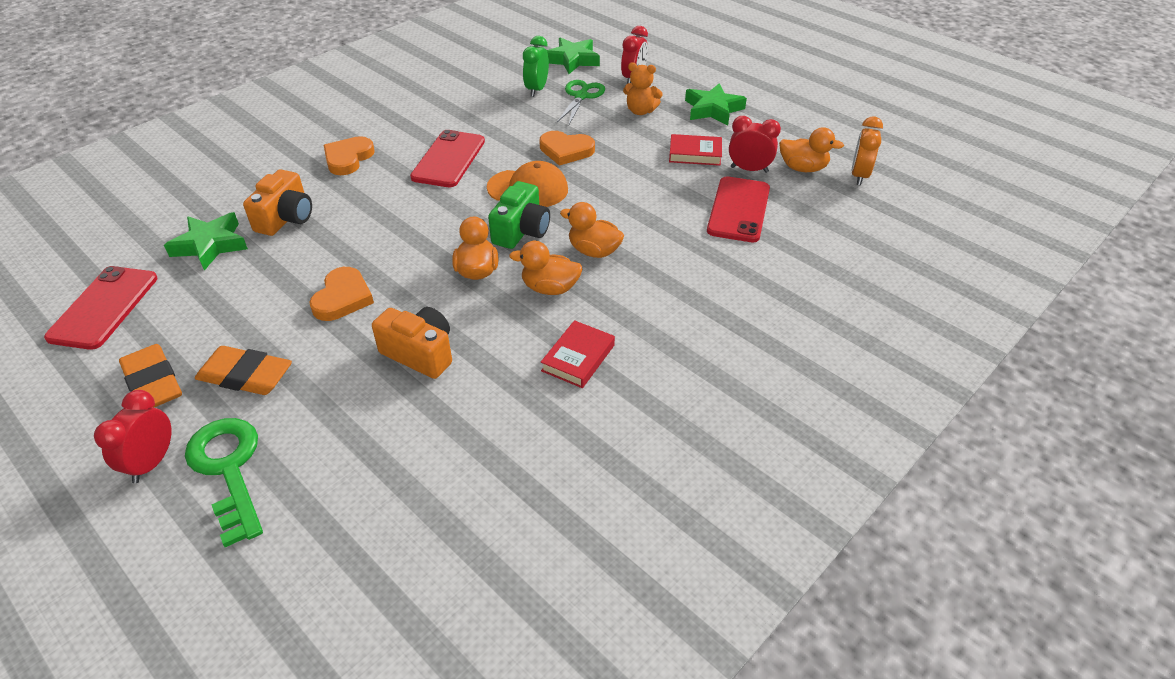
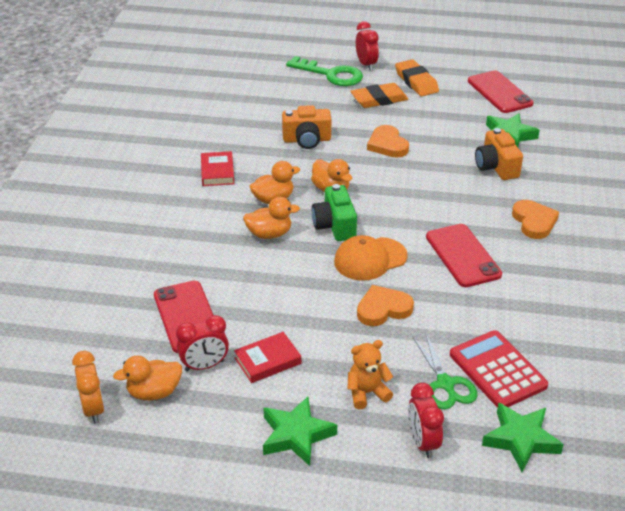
camera: 145 degrees right, 5 degrees down
orange eraser [119,344,182,407] -> orange eraser turned 45 degrees clockwise [395,59,439,96]
green clock [523,36,549,97] -> red calculator [450,330,548,408]

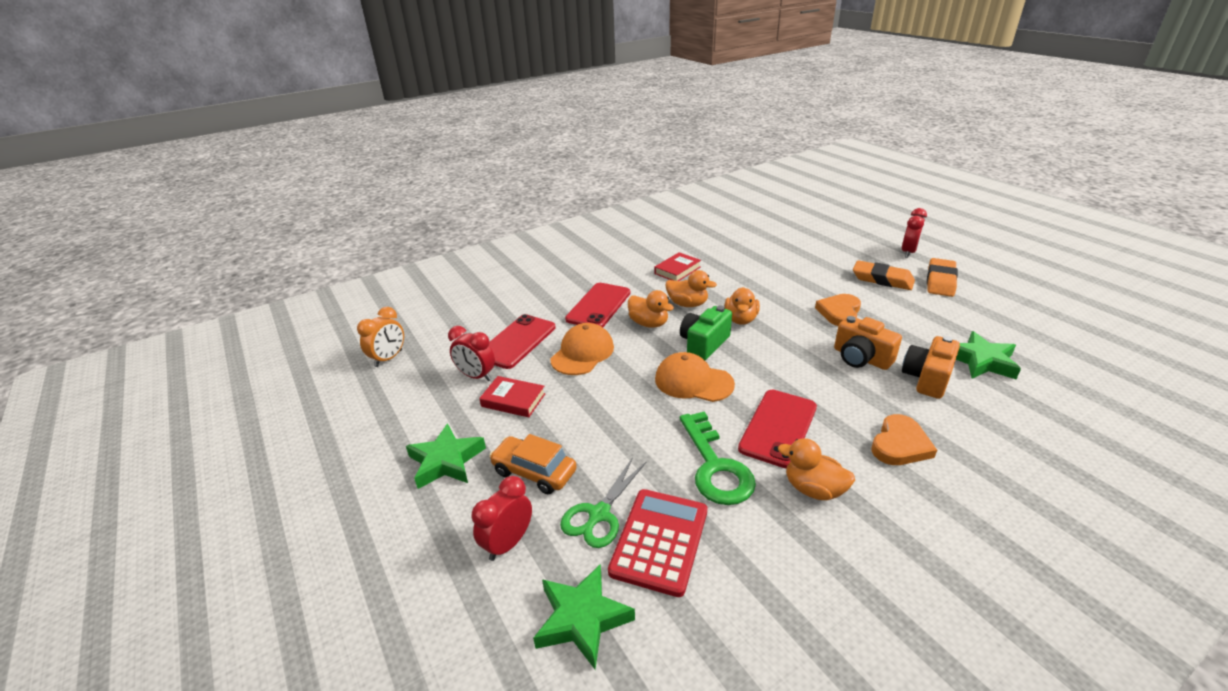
camera: 50 degrees right, 5 degrees down
orange duck [113,356,182,401] -> orange duck moved to [778,438,855,500]
orange camera [282,105,331,149] -> orange camera moved to [834,316,902,370]
green key [286,56,363,86] -> green key moved to [680,411,756,505]
orange teddy bear [347,340,393,409] -> orange car [489,434,577,494]
orange heart [357,285,414,326] -> none
red phone [468,70,534,113] -> red phone moved to [565,283,630,327]
none -> orange cap [550,323,614,375]

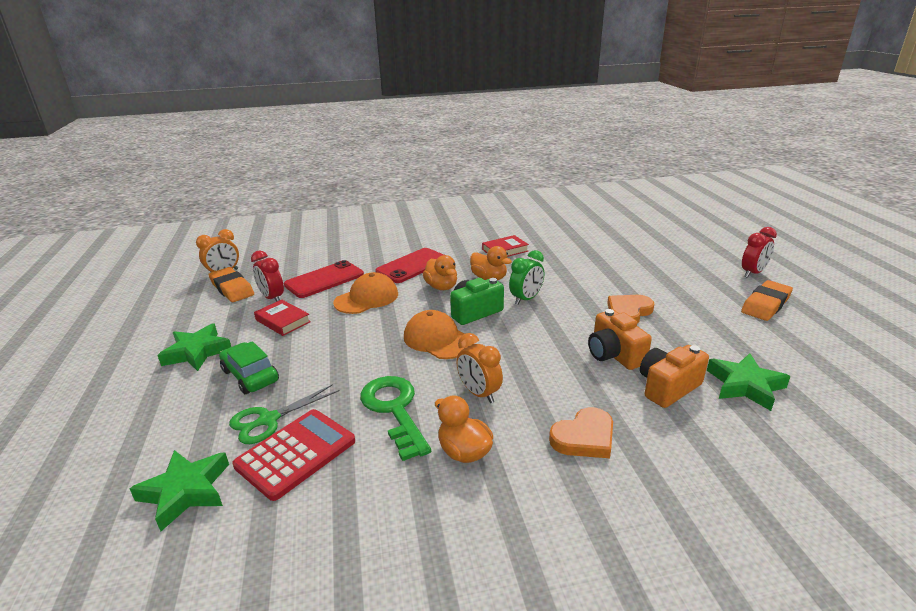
camera: 20 degrees right, 5 degrees down
red clock [471,476,532,561] -> none
orange car [489,434,577,494] -> green car [219,341,279,394]
green key [680,411,756,505] -> green key turned 150 degrees clockwise [360,376,431,461]
orange duck [725,287,760,325] -> green clock [509,250,544,305]
red phone [738,390,817,469] -> orange clock [456,333,503,403]
orange eraser [853,260,915,290] -> orange eraser moved to [208,267,254,302]

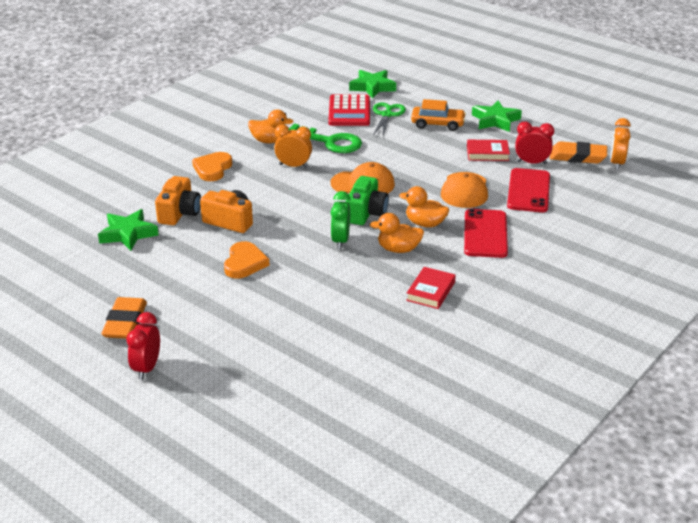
camera: 140 degrees right, 5 degrees up
green car [219,341,279,394] -> orange car [411,99,466,131]

